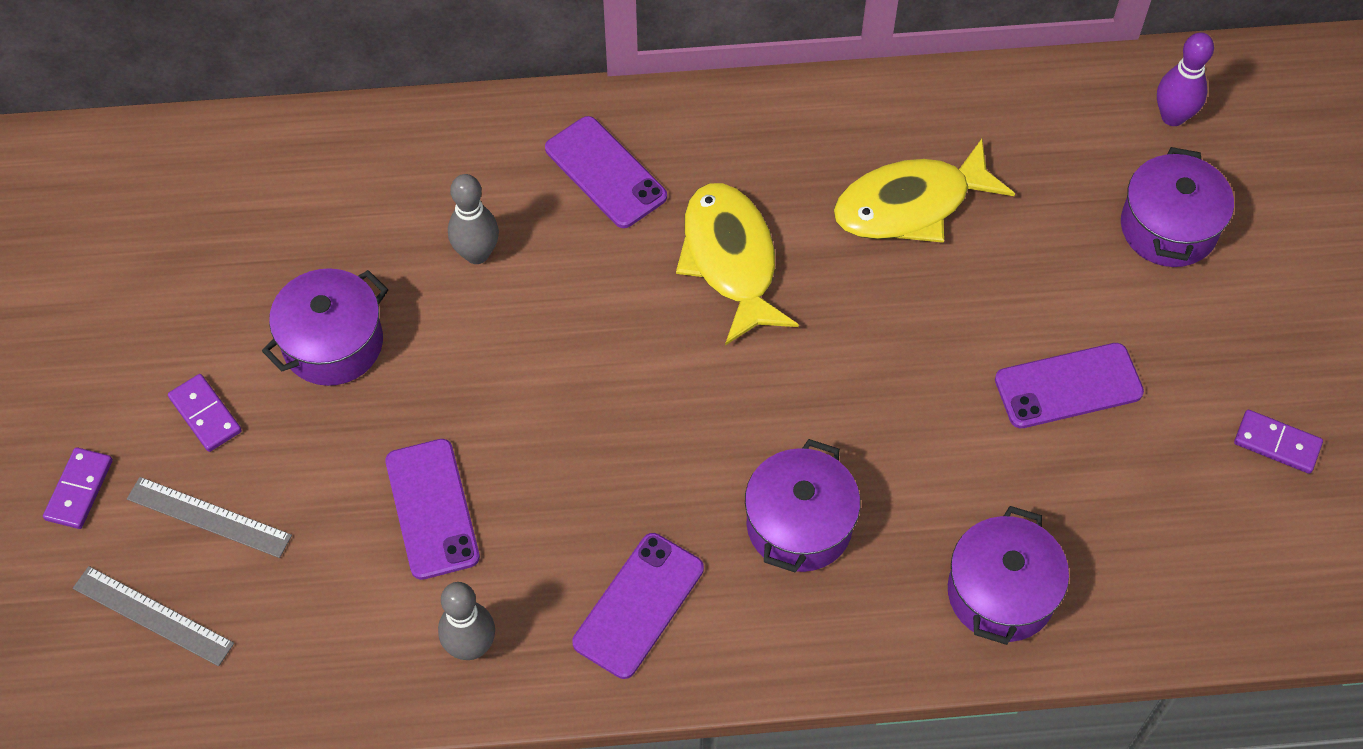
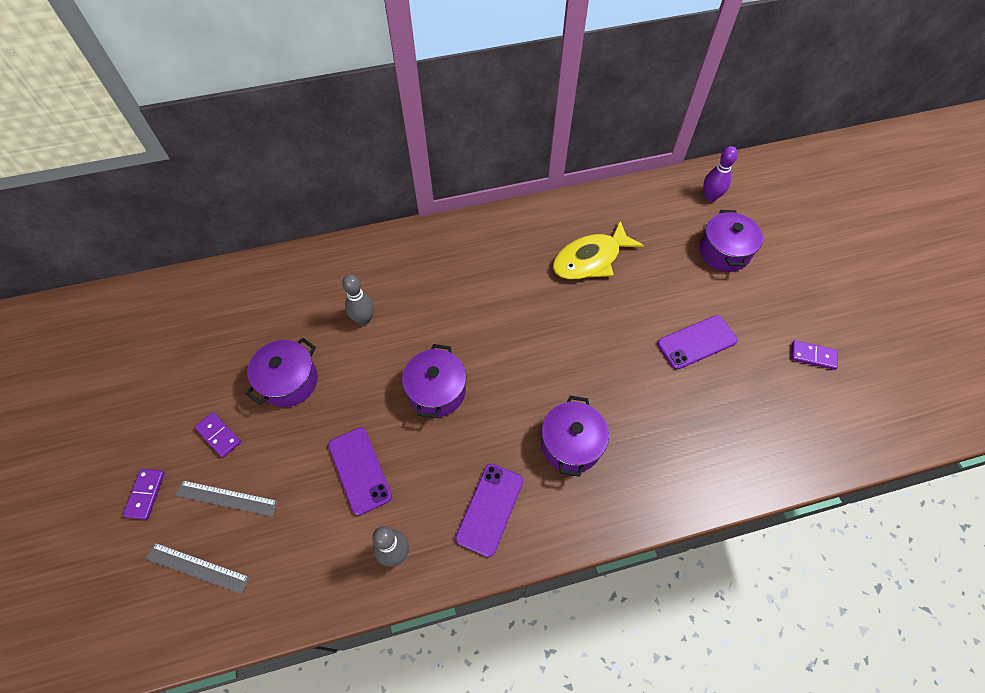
camera: 10 degrees left, 0 degrees up
purple phone [545,116,667,228] -> none
yellow fish [676,183,799,345] -> none
purple pot [948,506,1069,645] -> purple pot moved to [402,344,467,418]

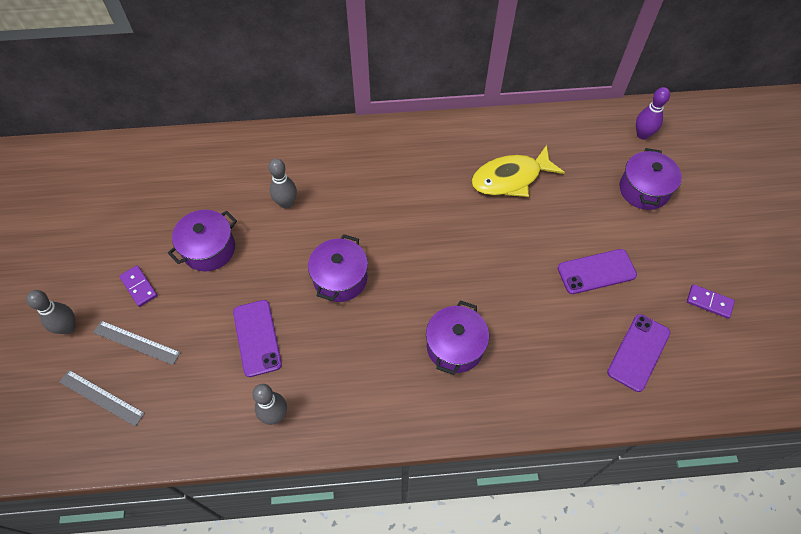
camera: 10 degrees right, 0 degrees up
purple domino [123,469,165,520] -> grey bowling pin [26,290,76,334]
purple phone [455,464,523,557] -> purple phone moved to [607,314,670,392]

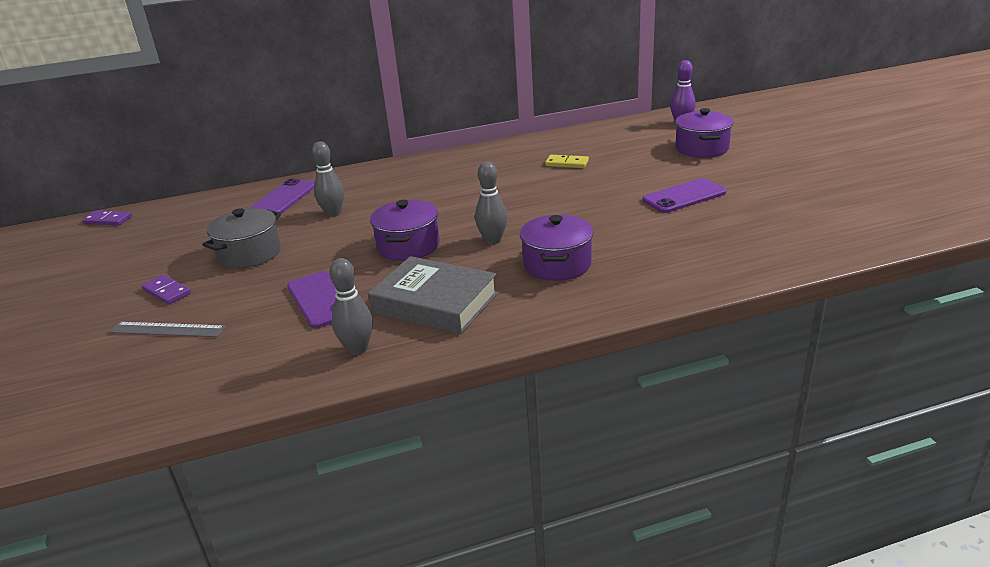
camera: 10 degrees left, 30 degrees down
grey bowling pin [26,290,76,334] -> grey bowling pin moved to [475,162,507,244]
grey ruler [59,370,145,427] -> none
purple pot [168,210,237,272] -> grey pot [202,208,281,269]
yellow fish [471,145,565,197] -> yellow domino [545,155,589,168]
purple phone [607,314,670,392] -> purple phone moved to [250,178,315,214]
purple domino [687,284,735,319] -> purple domino moved to [82,210,132,225]
none -> grey book [368,256,498,335]

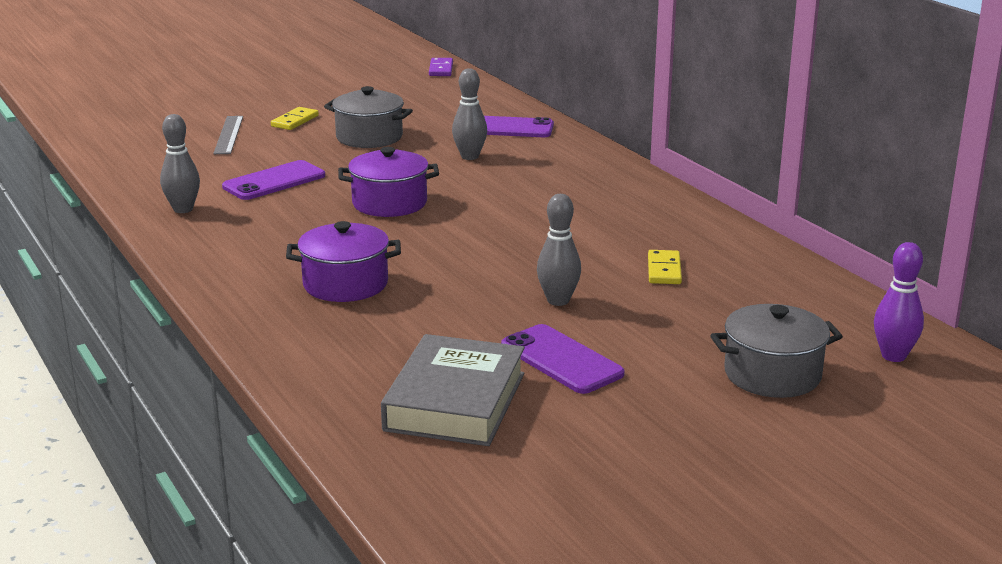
camera: 75 degrees right, 5 degrees down
purple domino [142,274,191,304] -> yellow domino [271,107,319,130]
grey book [368,256,498,335] -> grey book moved to [381,334,525,446]
grey bowling pin [475,162,507,244] -> grey bowling pin moved to [537,194,581,306]
purple pot [675,108,733,158] -> grey pot [710,304,843,398]

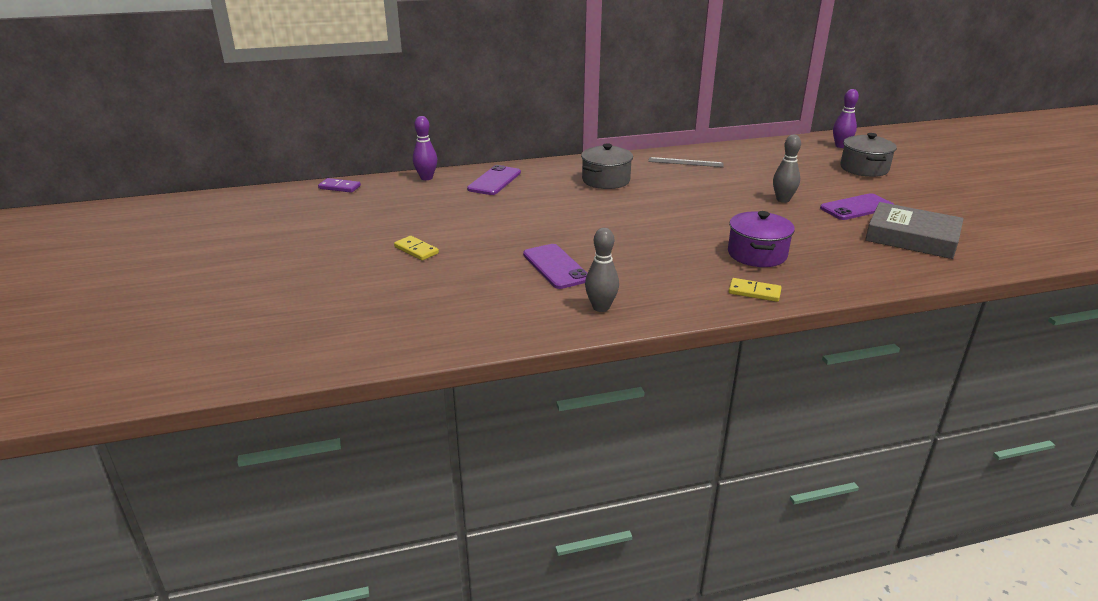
camera: 75 degrees left, 5 degrees up
grey ruler [213,116,243,154] -> grey ruler moved to [648,157,724,167]
grey pot [324,86,413,148] -> grey pot moved to [581,143,633,189]
purple pot [338,147,439,217] -> none
grey bowling pin [452,68,487,160] -> none
yellow domino [648,250,682,284] -> yellow domino moved to [728,278,782,302]
none -> purple bowling pin [413,116,437,180]

